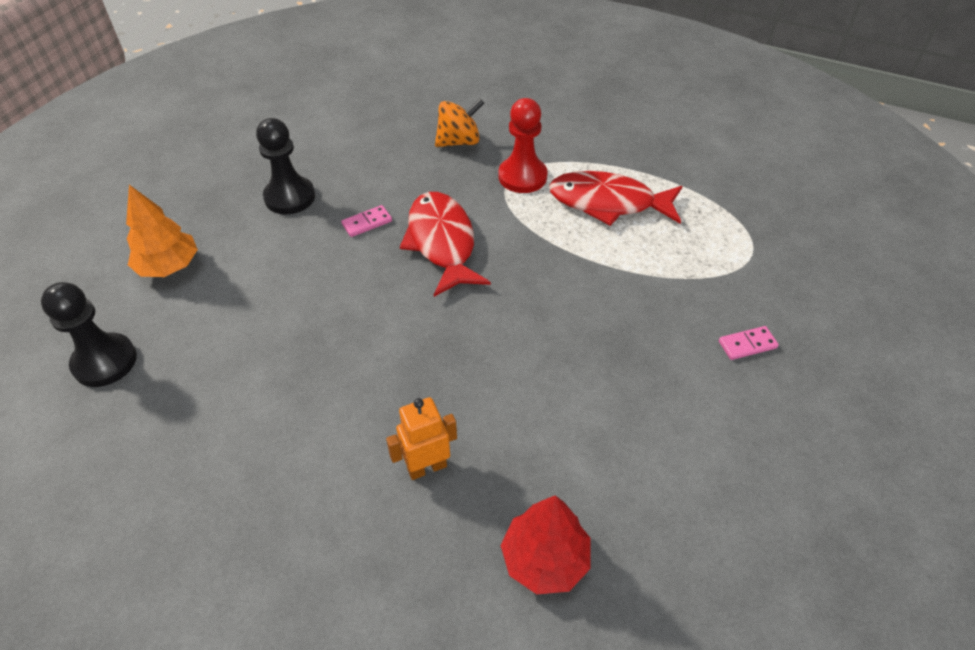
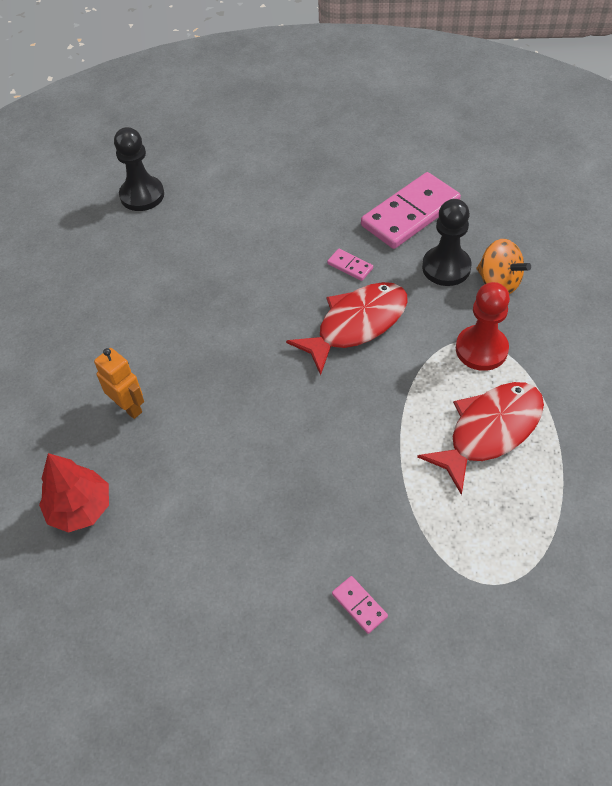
camera: 70 degrees right, 5 degrees up
orange tree [126,185,198,277] -> none
black pawn [256,118,315,215] -> black pawn moved to [422,199,472,286]
red fish [549,171,682,226] -> red fish turned 60 degrees clockwise [417,382,544,495]
none -> pink domino [361,172,461,249]

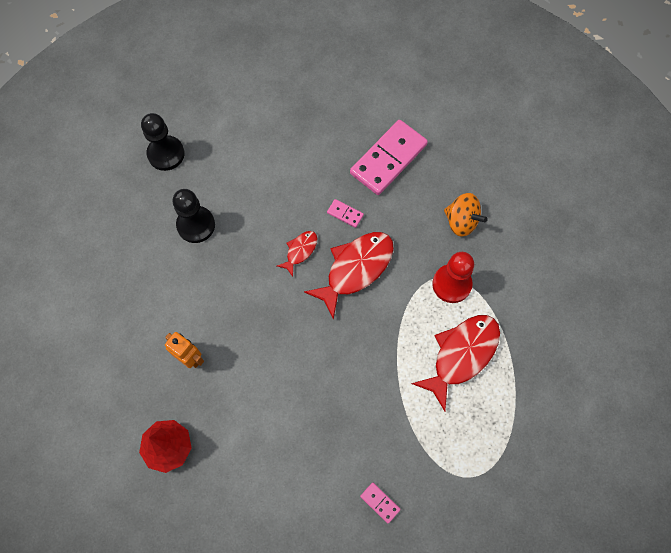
camera: 10 degrees left, 15 degrees up
black pawn [422,199,472,286] -> black pawn moved to [173,189,215,243]
none -> red fish [277,231,317,277]

